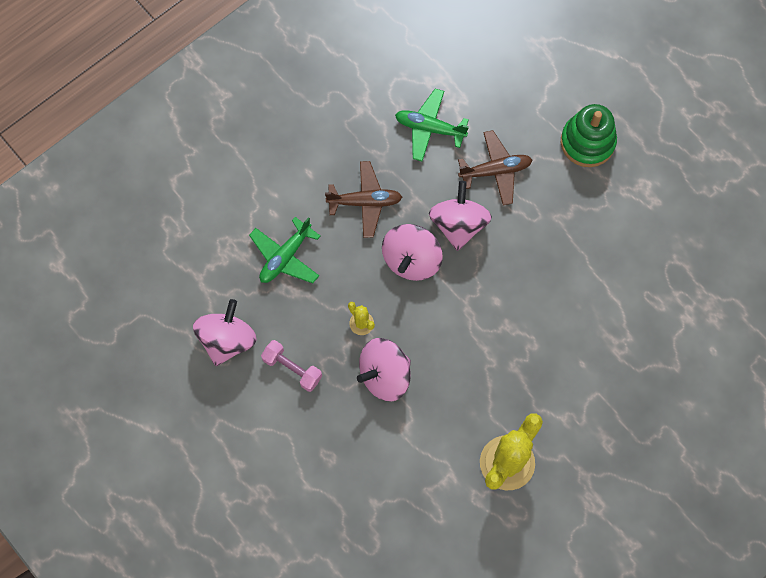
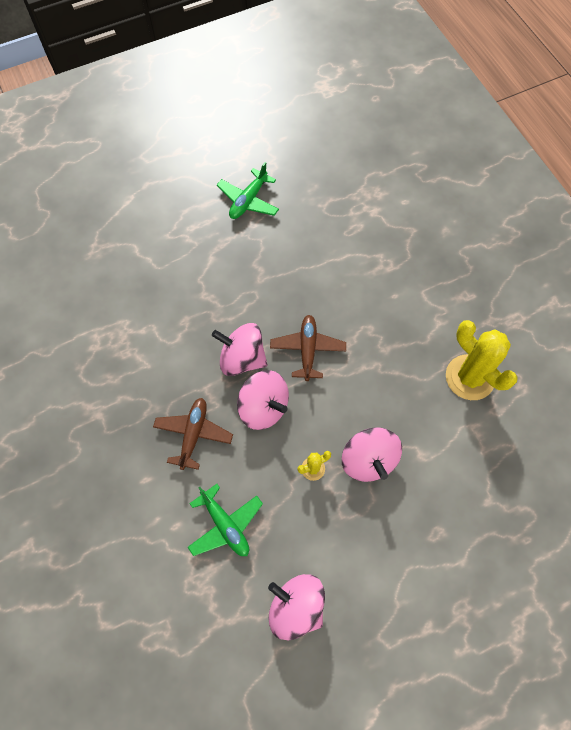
camera: 75 degrees left, 5 degrees down
pink dumbbell [261,340,322,392] -> none
green plane [395,89,469,161] -> green plane moved to [217,162,279,219]
brown plane [458,130,532,206] -> brown plane moved to [270,315,346,381]
green stacking toy [561,104,617,167] -> none

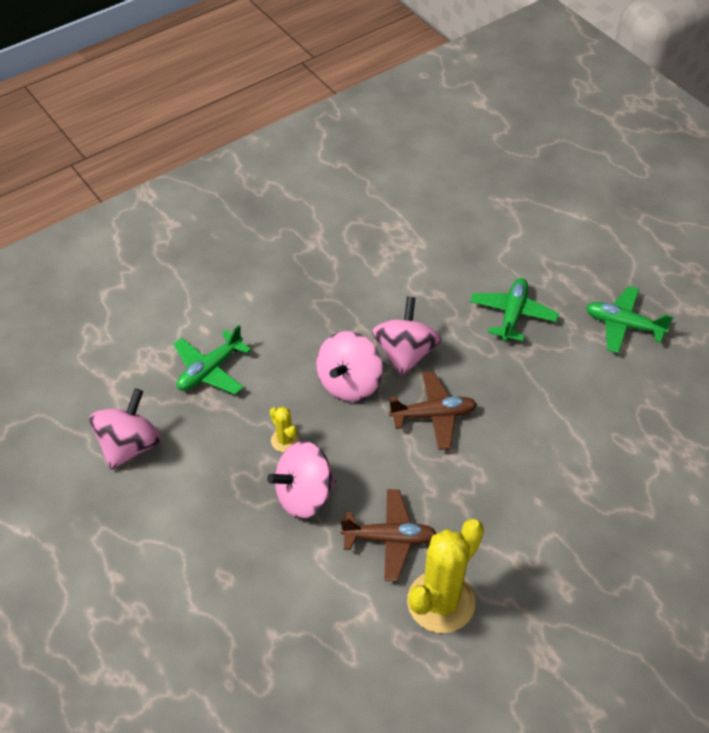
camera: 80 degrees right, 15 degrees down
brown plane [153,398,233,470] -> brown plane moved to [340,489,437,581]
none -> green plane [470,278,559,342]

